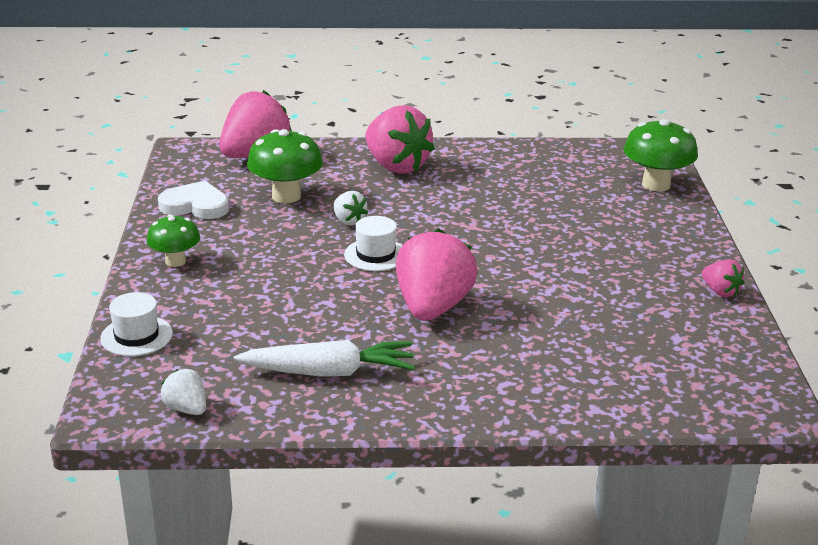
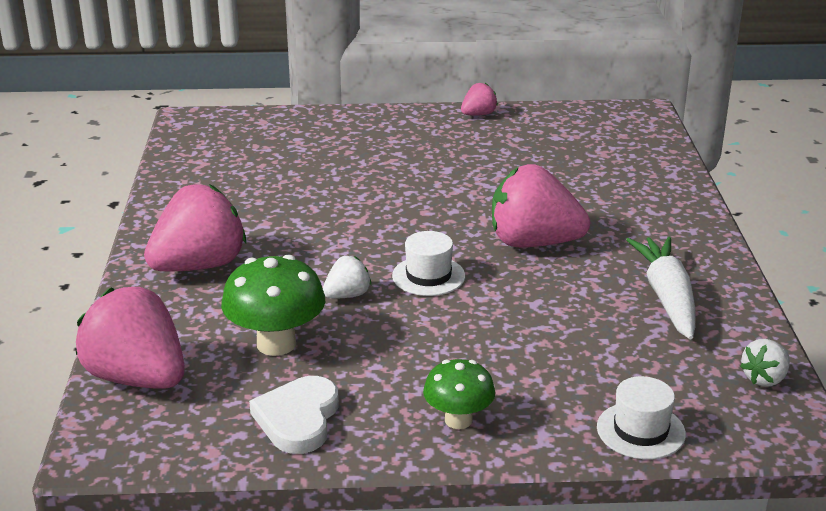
camera: 90 degrees left, 0 degrees up
green mushroom [624,119,698,192] -> none

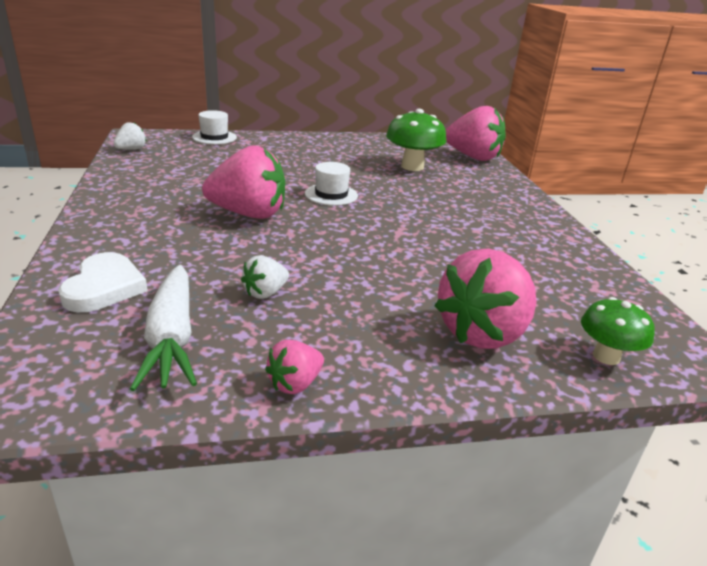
camera: 170 degrees right, 0 degrees up
pink strawberry [144,184,246,272] -> pink strawberry moved to [435,248,537,349]
white heart [249,376,339,454] -> white heart moved to [58,252,148,312]
white strawberry [323,256,371,299] -> white strawberry moved to [241,255,289,299]
green mushroom [423,359,495,429] -> green mushroom moved to [581,297,655,365]
white carrot [626,236,696,340] -> white carrot moved to [130,265,197,391]

